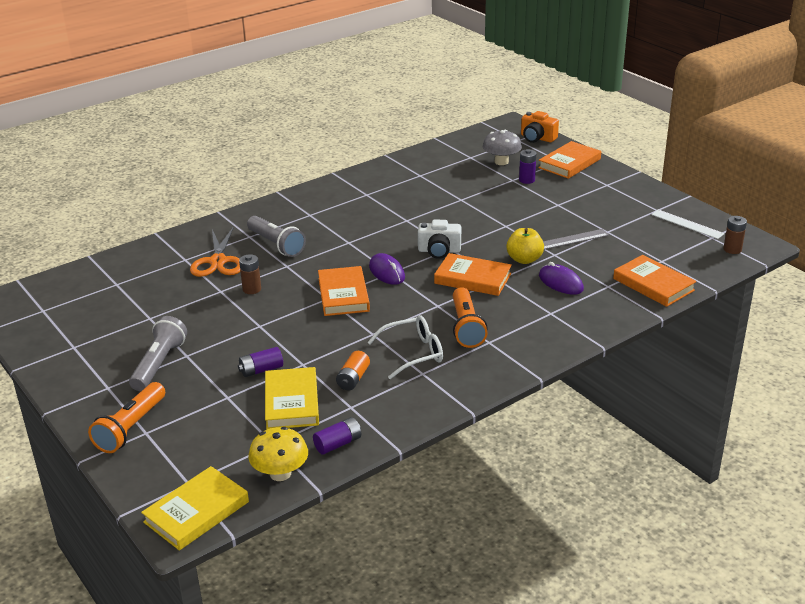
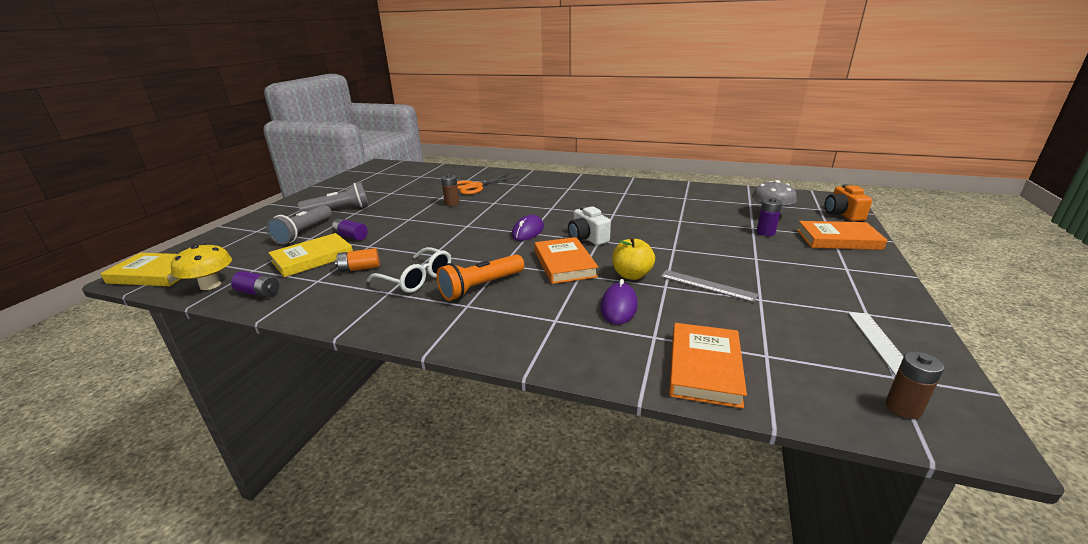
camera: 55 degrees right, 5 degrees down
orange flashlight [88,382,165,453] -> none
grey flashlight [247,216,306,257] -> grey flashlight moved to [267,205,332,244]
orange book [318,266,370,316] -> none

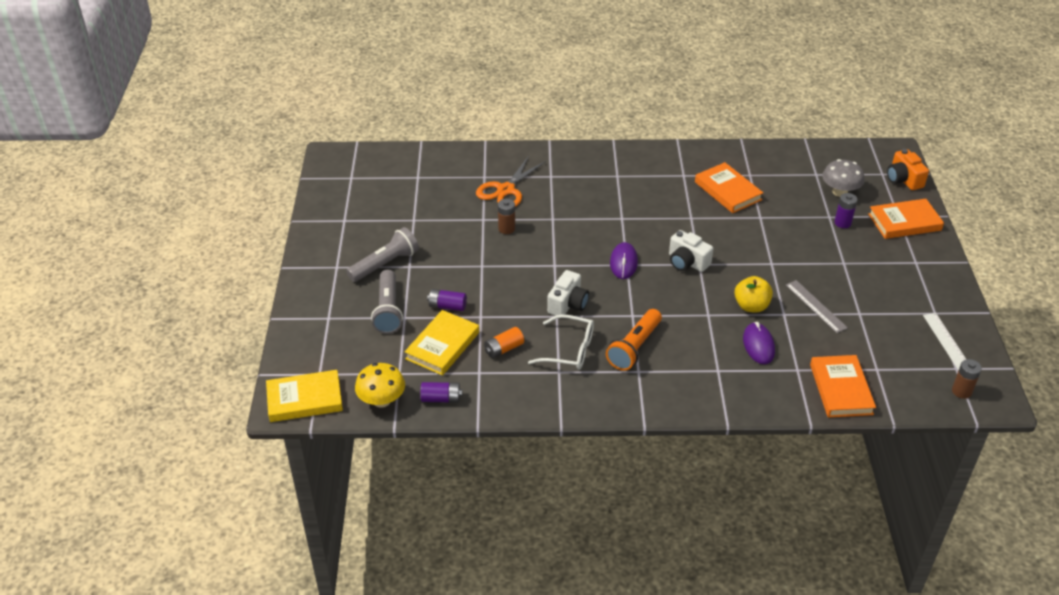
camera: 20 degrees left, 15 degrees up
orange book [535,237,598,284] -> orange book moved to [695,162,763,213]
grey ruler [660,270,758,302] -> grey ruler turned 45 degrees clockwise [786,280,848,333]
none -> white camera [547,270,589,316]

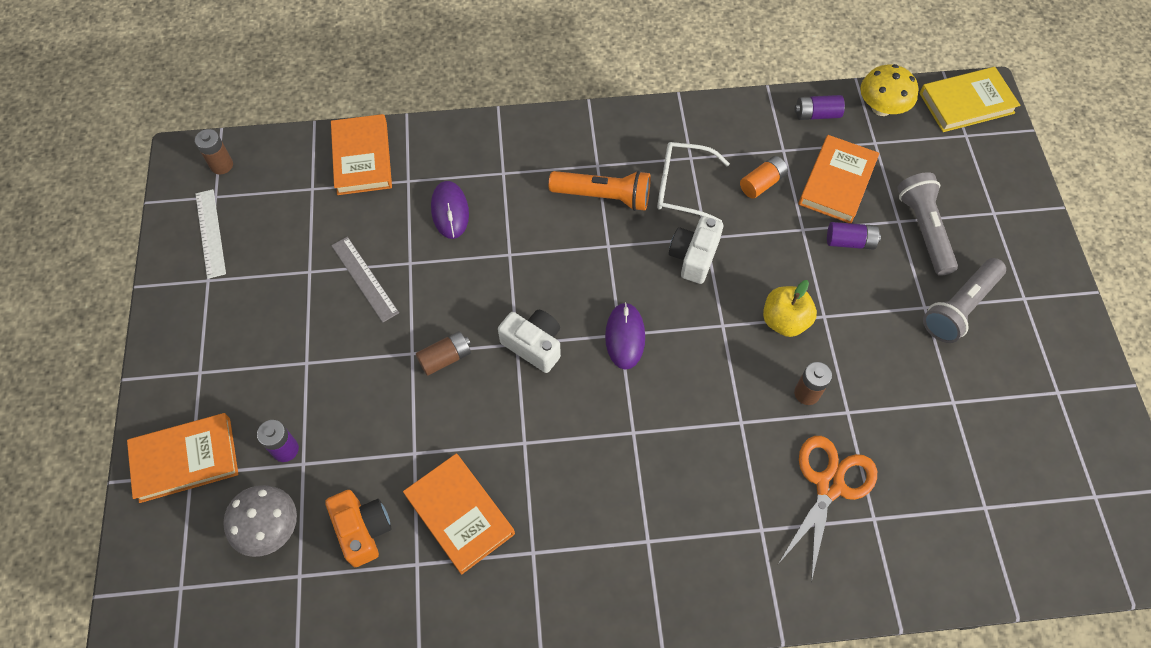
camera: 175 degrees right, 20 degrees up
yellow book [405,310,479,376] -> orange book [799,135,880,223]
orange flashlight [606,309,662,371] -> orange flashlight turned 75 degrees clockwise [549,170,651,211]
yellow apple [734,276,773,312] -> yellow apple moved to [763,280,817,337]
orange camera [887,149,929,190] -> orange camera moved to [325,490,391,567]
none -> brown battery [416,331,471,376]

